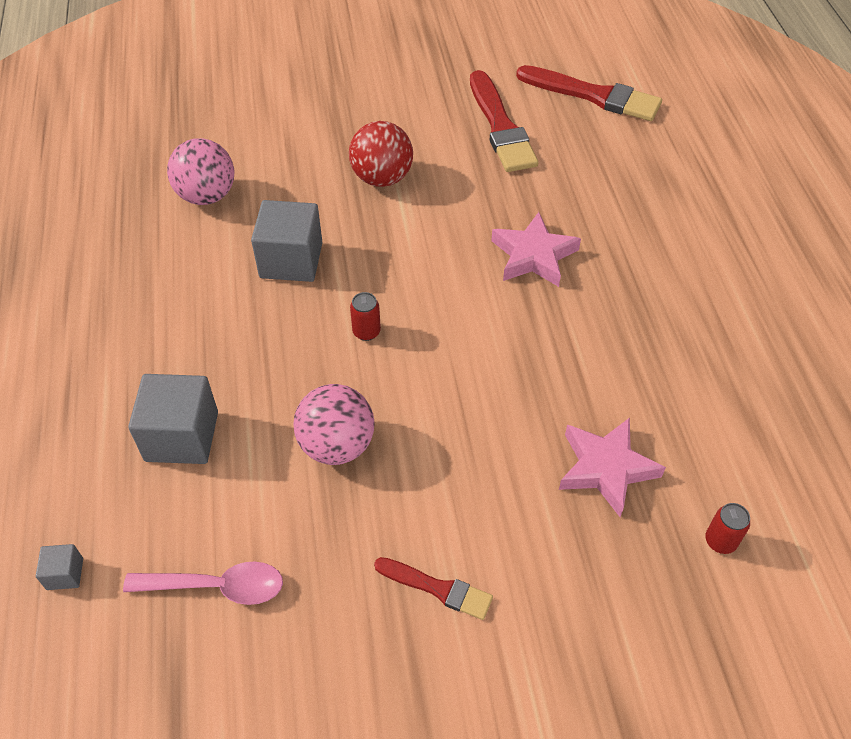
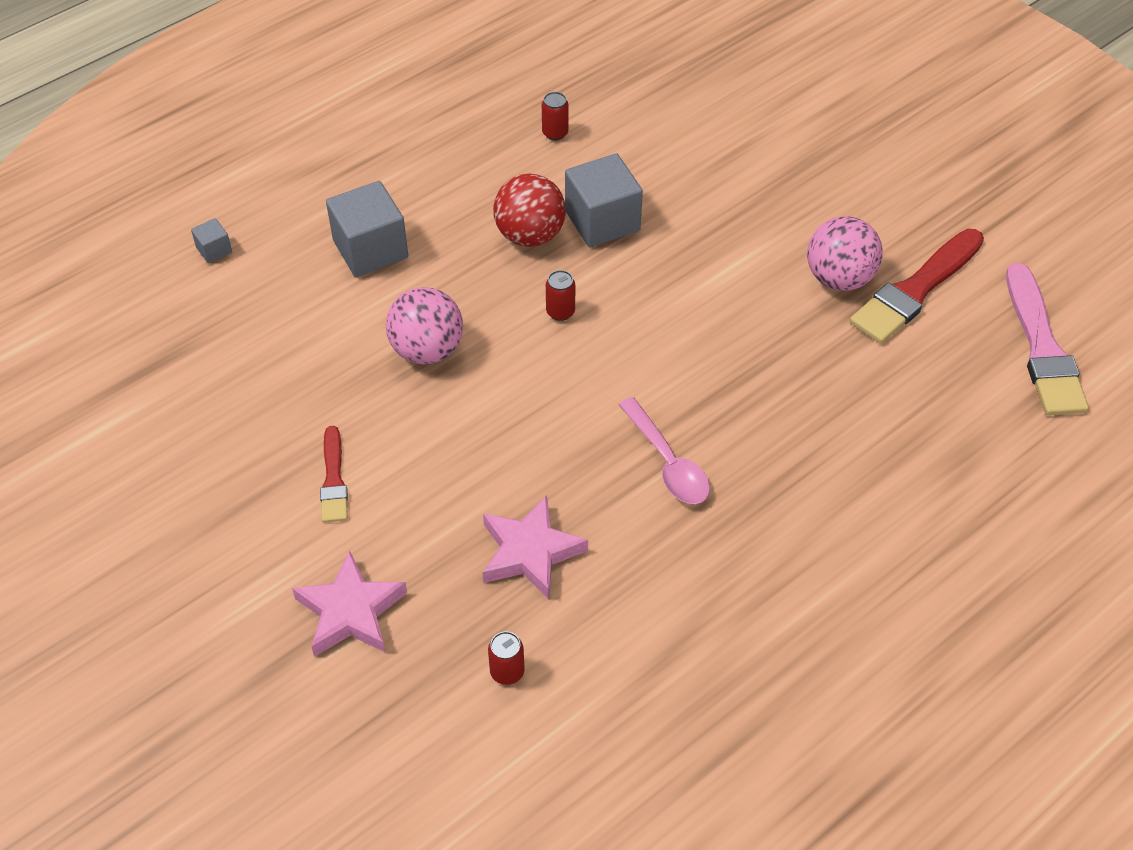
camera: 60 degrees right, 0 degrees up
pink spoon [123,561,283,605] -> pink spoon moved to [618,397,710,504]
pink ball [167,138,235,205] -> pink ball moved to [807,216,883,291]
red ball [349,121,413,187] -> red ball moved to [493,173,566,247]
pink star [491,212,581,287] -> pink star moved to [292,550,407,657]
red brush [516,65,662,121] -> pink brush [1006,263,1089,415]
none -> red can [542,92,569,140]

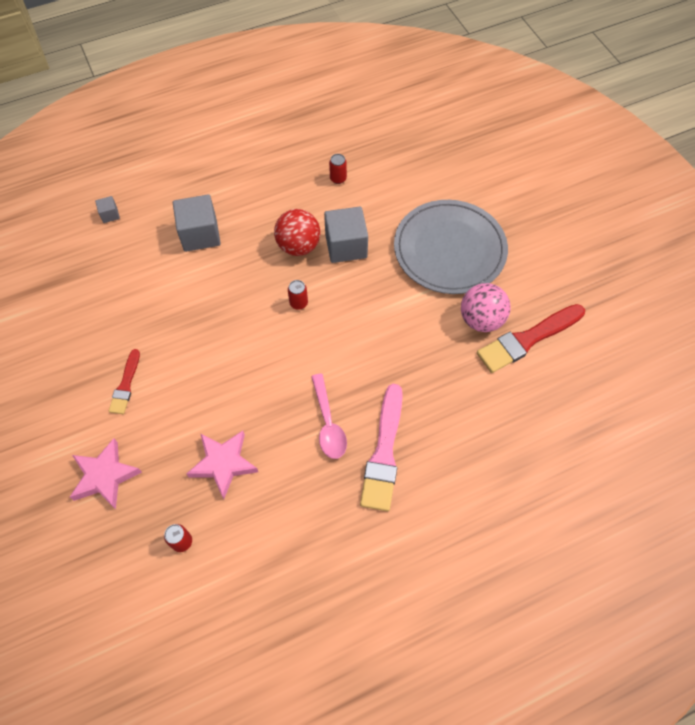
camera: 15 degrees right, 10 degrees up
pink ball [386,287,463,364] -> none
pink brush [1006,263,1089,415] -> pink brush moved to [360,384,403,511]
none -> grey plate [394,200,508,294]

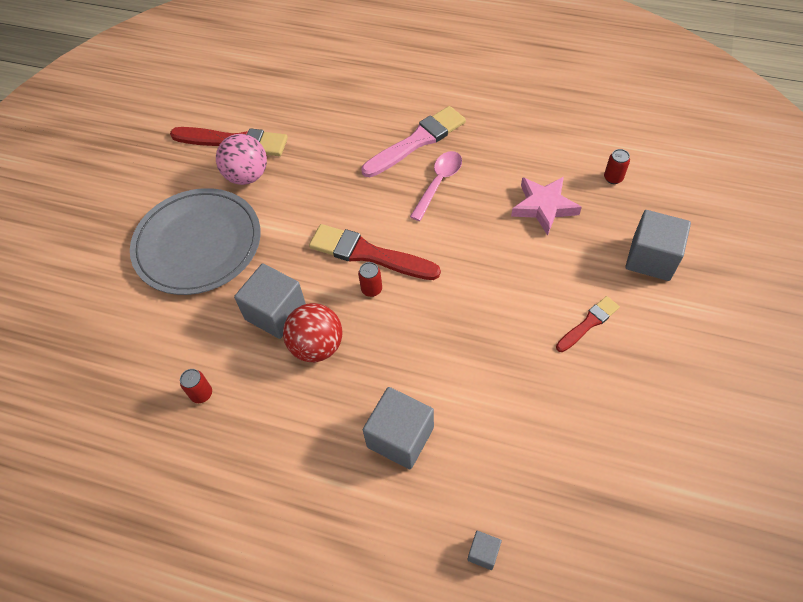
camera: 135 degrees left, 5 degrees down
pink star [70,438,142,509] -> grey cube [625,210,691,281]
none -> red brush [309,224,441,280]

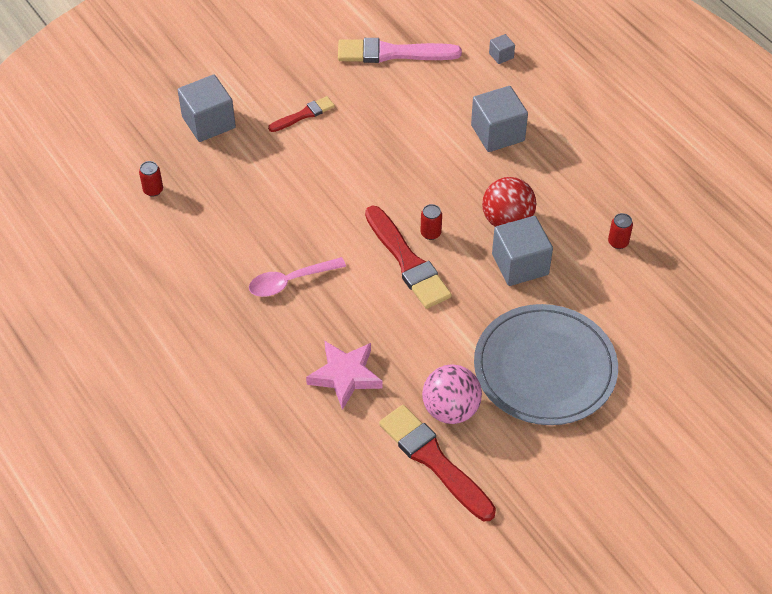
camera: 145 degrees left, 5 degrees down
pink brush [362,106,466,177] -> pink brush moved to [338,38,462,63]
pink star [511,177,582,235] -> pink star moved to [306,341,383,410]
red brush [556,296,620,352] -> red brush turned 150 degrees clockwise [268,96,335,132]

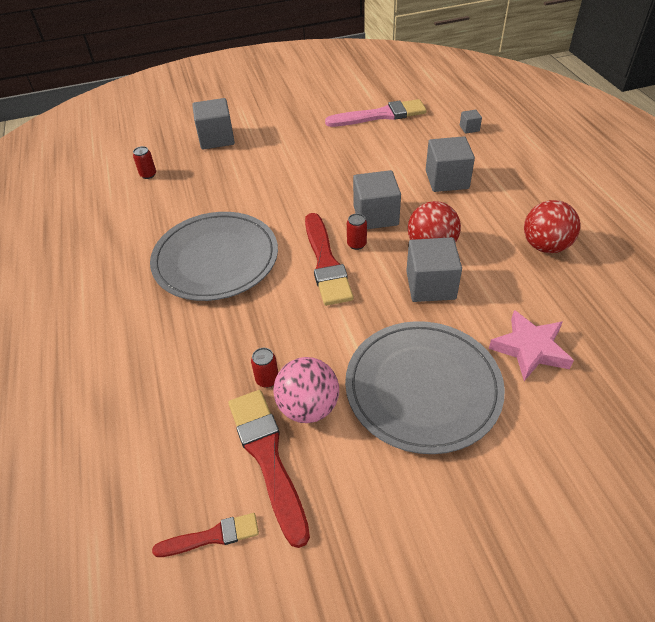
camera: 20 degrees right, 5 degrees down
pink spoon [249,257,346,297] -> grey plate [150,212,278,301]
red brush [268,96,335,132] -> red brush moved to [152,513,259,557]
pink star [306,341,383,410] -> pink star moved to [489,310,574,381]
pink brush [338,38,462,63] -> pink brush turned 150 degrees clockwise [325,99,427,127]
red can [608,213,633,249] -> red can moved to [251,348,278,388]
none -> grey cube [353,170,401,229]
none -> red ball [524,200,580,253]

